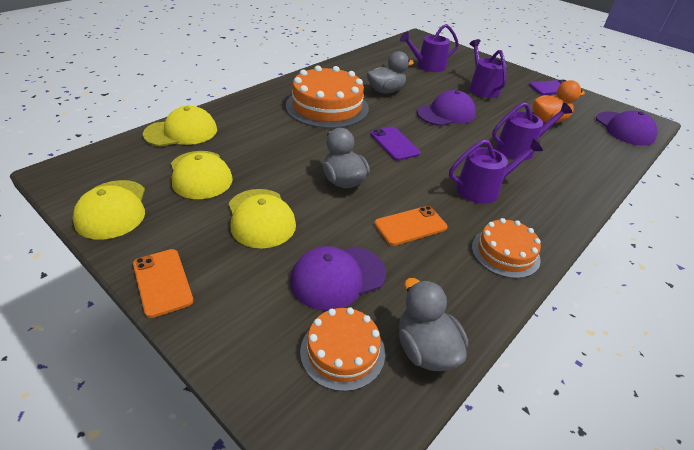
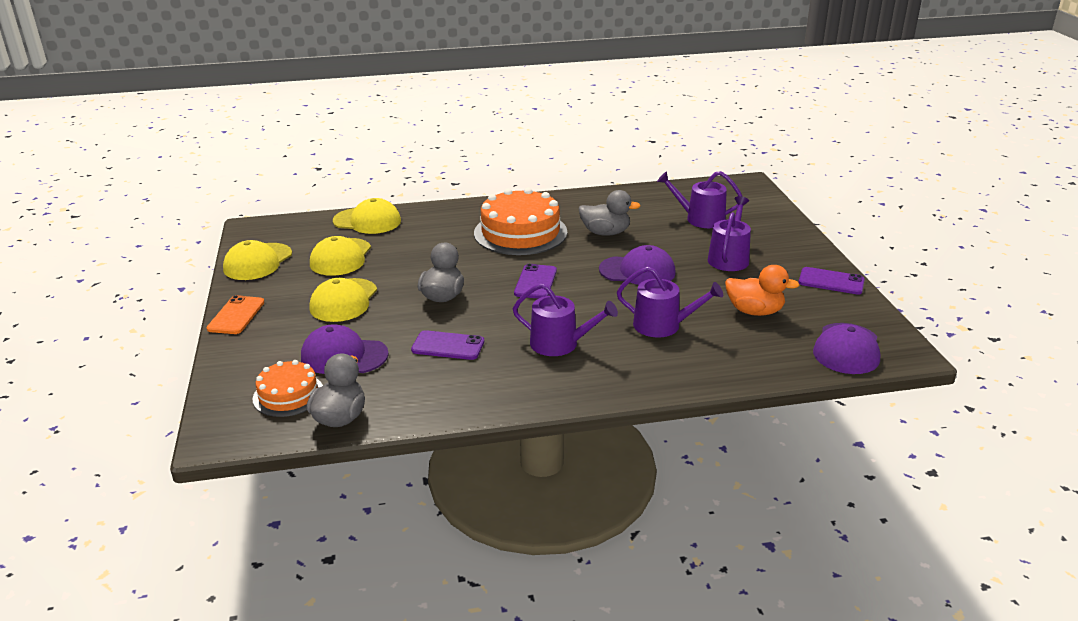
camera: 40 degrees right, 10 degrees down
orange phone [374,206,447,246] -> purple phone [411,330,484,360]
orange cake [472,218,541,278] -> none

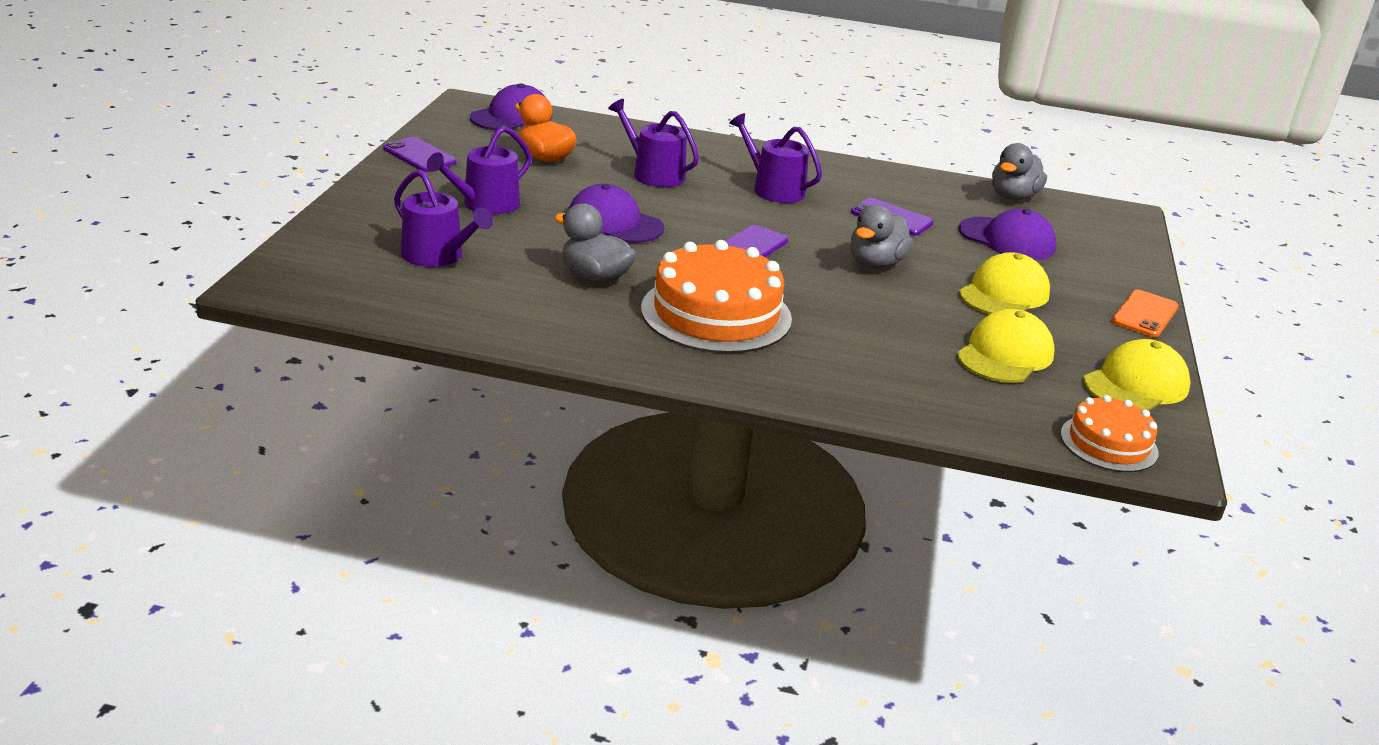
camera: 160 degrees left, 0 degrees up
orange cake [253,360,323,417] -> orange cake moved to [1060,395,1159,472]
yellow cap [333,198,401,234] -> none

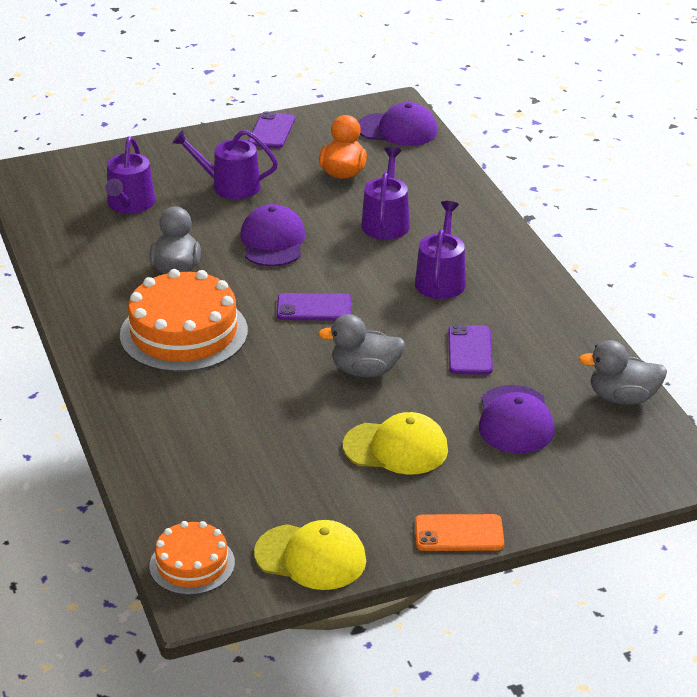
camera: 60 degrees right, 5 degrees up
yellow cap [957,309,1054,383] -> none

